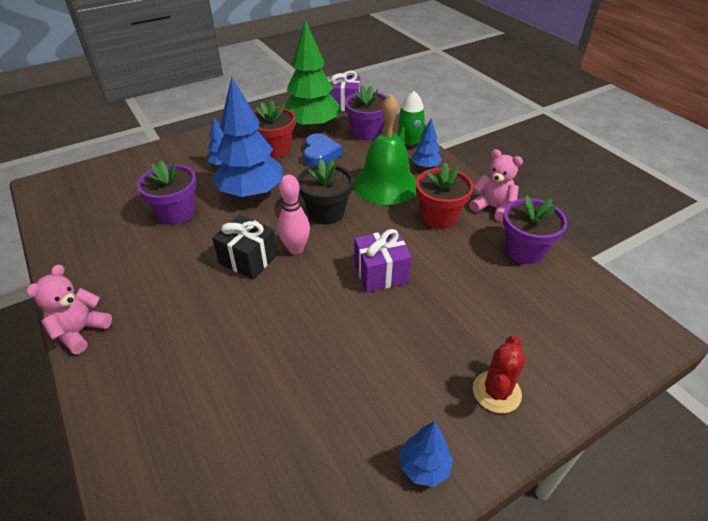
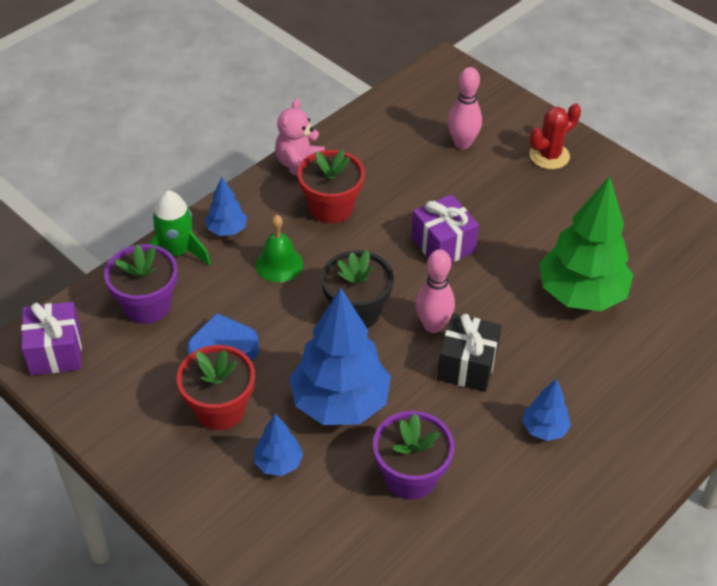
camera: 105 degrees left, 5 degrees up
pink teddy bear [26,264,112,354] -> none
green tree [284,20,340,130] -> green tree moved to [539,176,633,311]
green bell [353,94,416,205] -> green bell [255,215,303,282], size x0.54
blue tree [400,421,453,487] -> blue tree moved to [522,379,571,441]
red cactus [473,335,525,413] -> red cactus turned 45 degrees counterclockwise [530,103,581,169]
purple flower pot [503,195,567,264] -> none
none -> pink bowling pin [448,67,482,149]

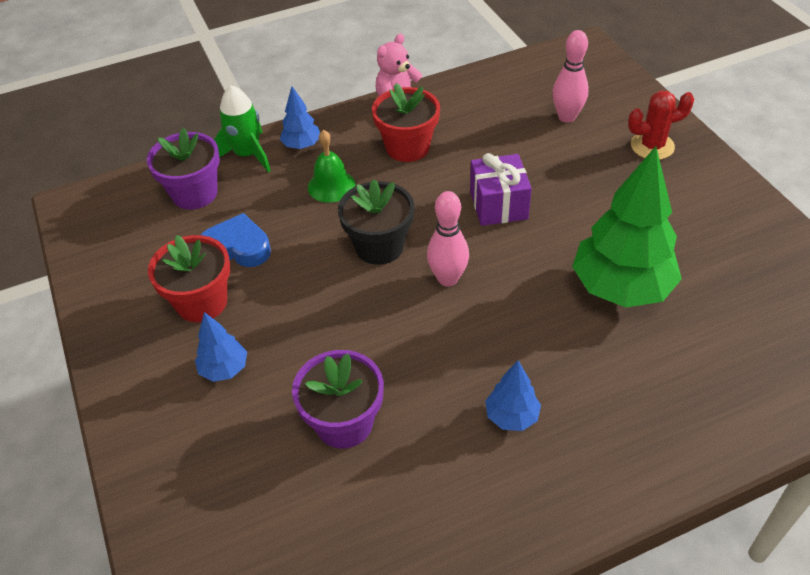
camera: 25 degrees right, 0 degrees up
purple gift [21,302,82,375] -> none
blue tree [289,288,391,425] -> none
black gift [437,313,502,392] -> none

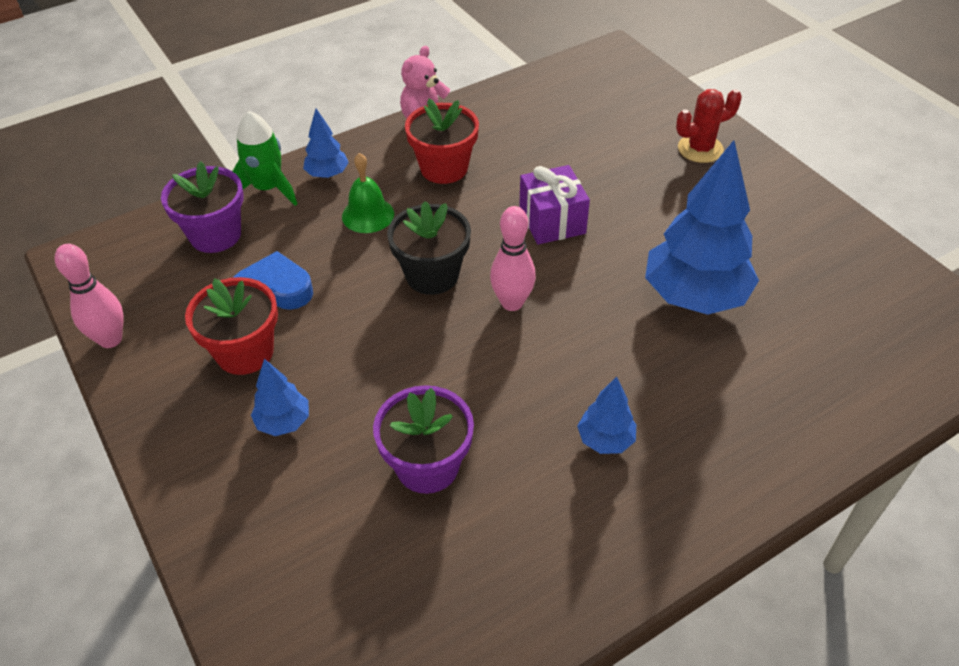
camera: 10 degrees left, 0 degrees up
pink bowling pin [552,30,589,123] -> pink bowling pin moved to [55,244,124,348]
green tree [572,146,682,308] -> blue tree [645,140,759,315]

